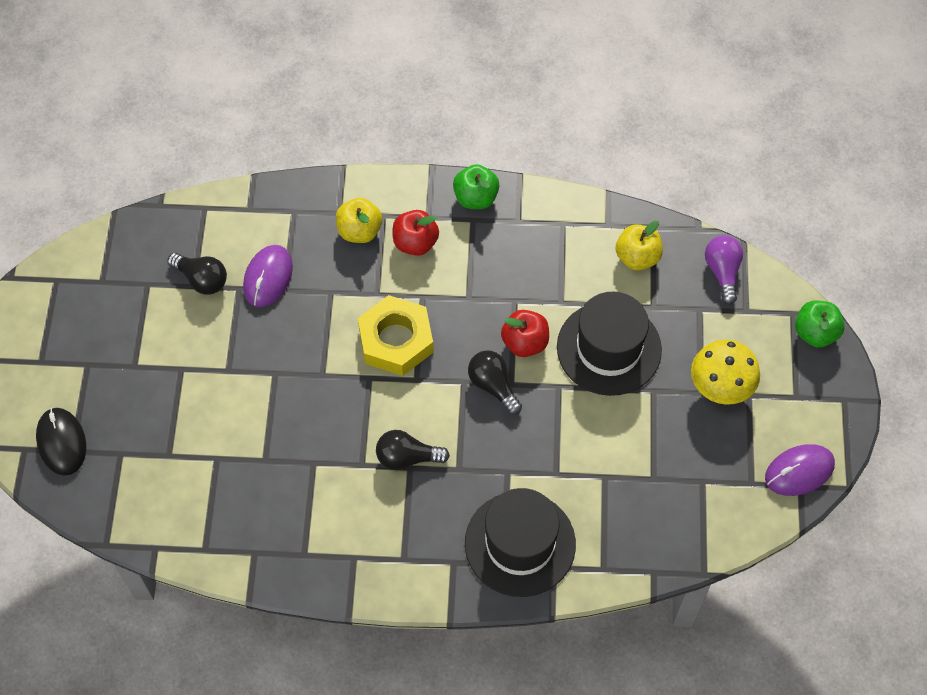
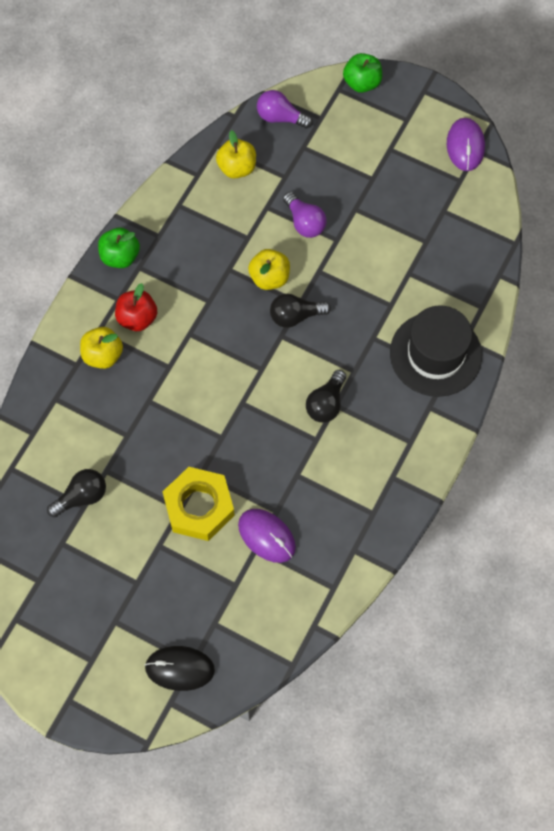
camera: 65 degrees left, 5 degrees up
purple mouse [243,245,293,307] -> purple mouse moved to [238,509,296,563]
yellow nut [358,295,434,376] -> yellow nut moved to [162,467,235,541]
red apple [501,310,549,357] -> yellow apple [248,249,290,290]
black hat [557,292,662,396] -> purple light bulb [283,192,327,238]
yellow mushroom [691,340,760,405] -> none

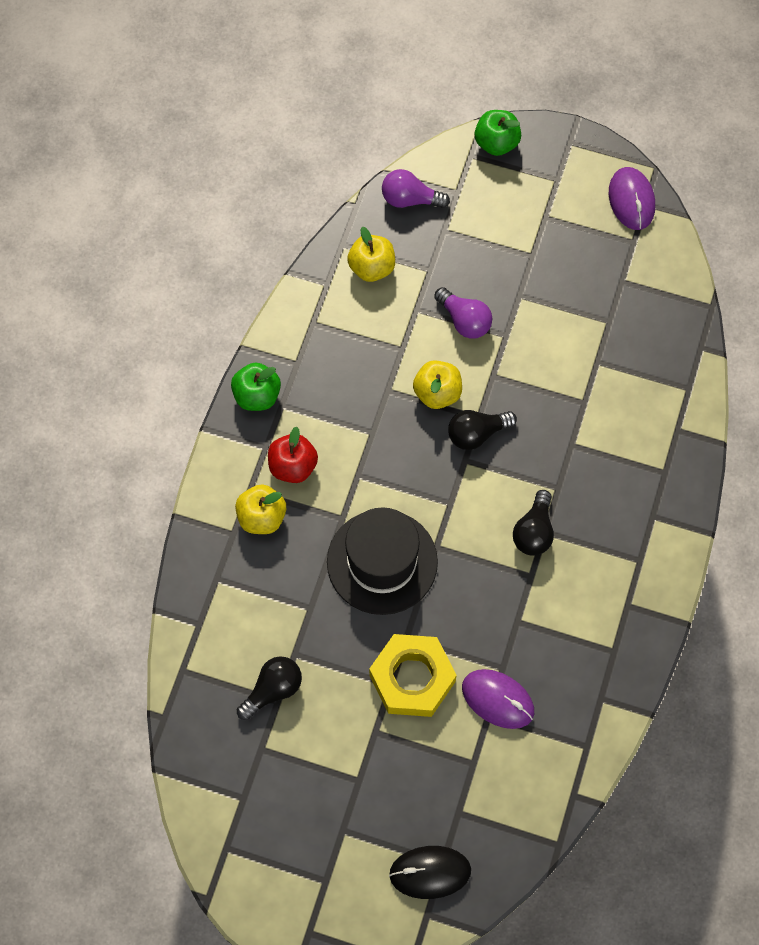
camera: 10 degrees left, 0 degrees up
black hat [390,305,482,397] -> black hat moved to [327,507,438,615]

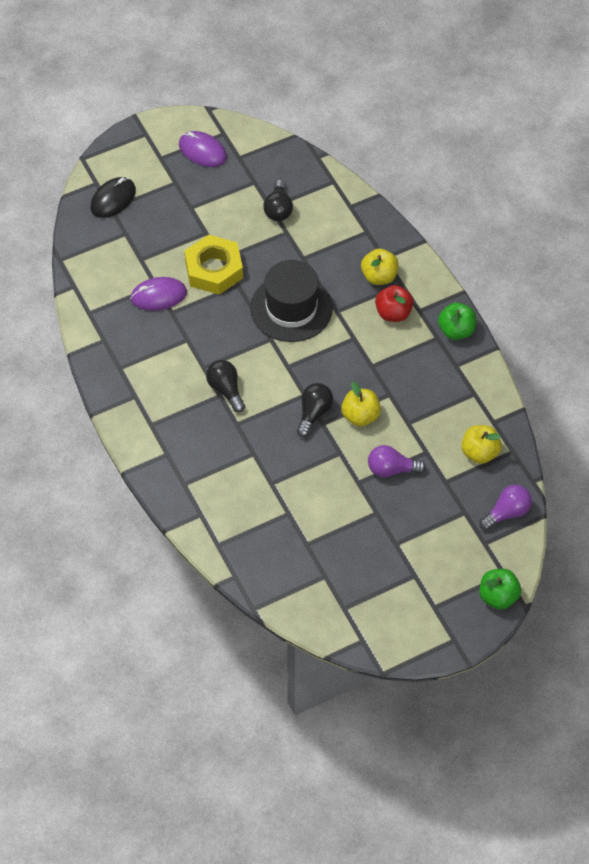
camera: 135 degrees right, 10 degrees down
purple mouse [609,167,655,230] -> purple mouse moved to [179,131,227,167]

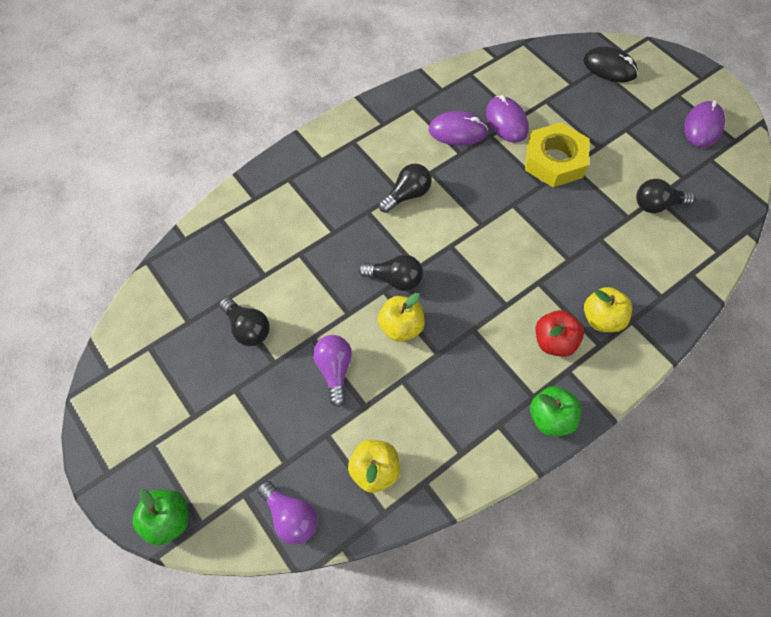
camera: 80 degrees right, 5 degrees up
black hat [250,260,333,342] -> none
none -> black light bulb [219,297,270,346]
none -> purple mouse [429,111,488,146]

